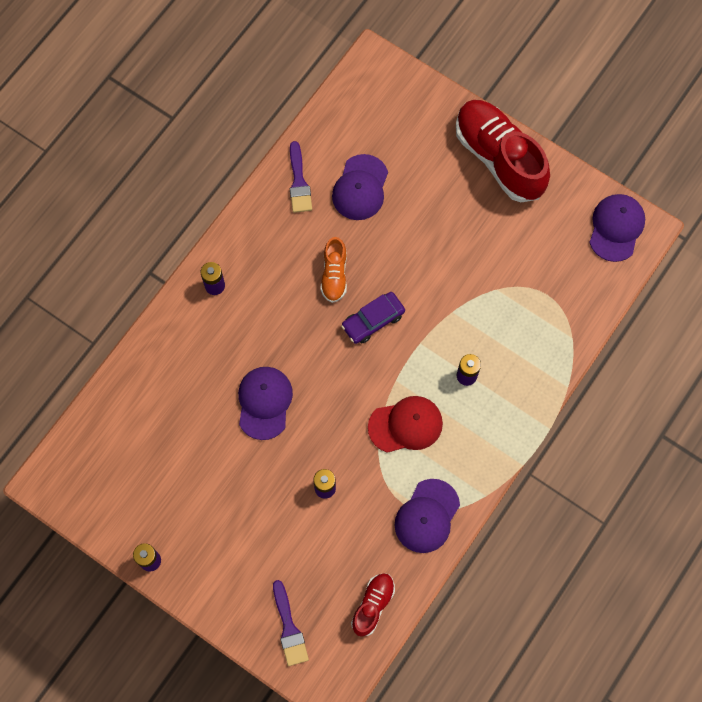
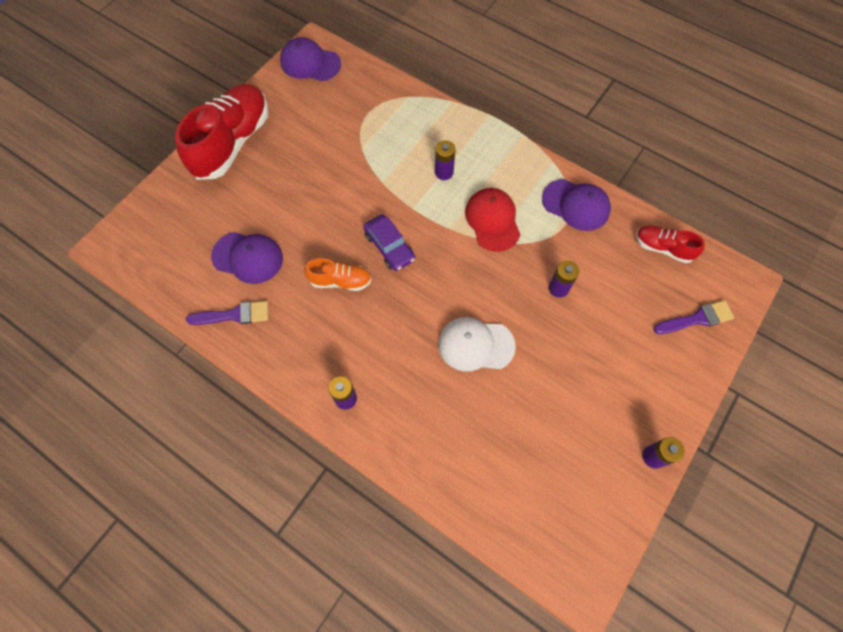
camera: 90 degrees left, 5 degrees down
purple cap [238,367,293,440] -> white cap [438,317,516,372]
red shoe [456,100,550,202] -> red shoe turned 150 degrees clockwise [175,84,269,180]

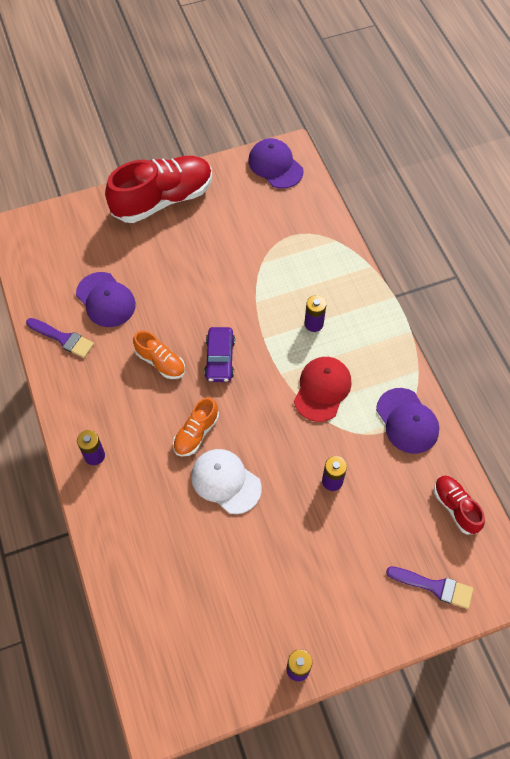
camera: 35 degrees right, 5 degrees down
none -> orange shoe [173,397,219,456]

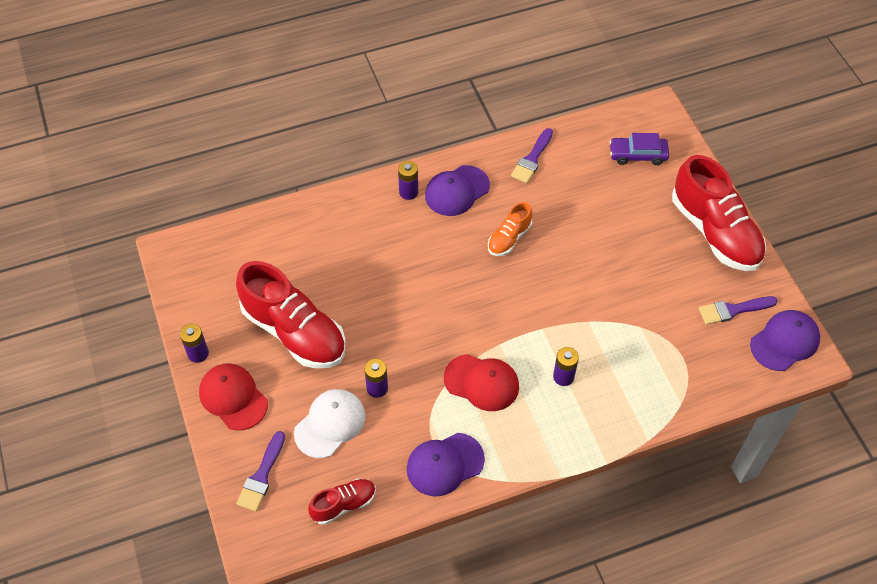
camera: 90 degrees right, 5 degrees down
purple cap [76,272,136,327] -> purple cap moved to [425,165,490,216]
orange shoe [173,397,219,456] -> none
white cap [191,449,262,514] -> white cap moved to [294,389,366,458]
purple car [204,327,235,382] -> purple car moved to [609,133,669,165]
none -> red cap [199,363,268,431]
none -> red shoe [236,261,346,369]
none -> purple brush [699,296,777,325]

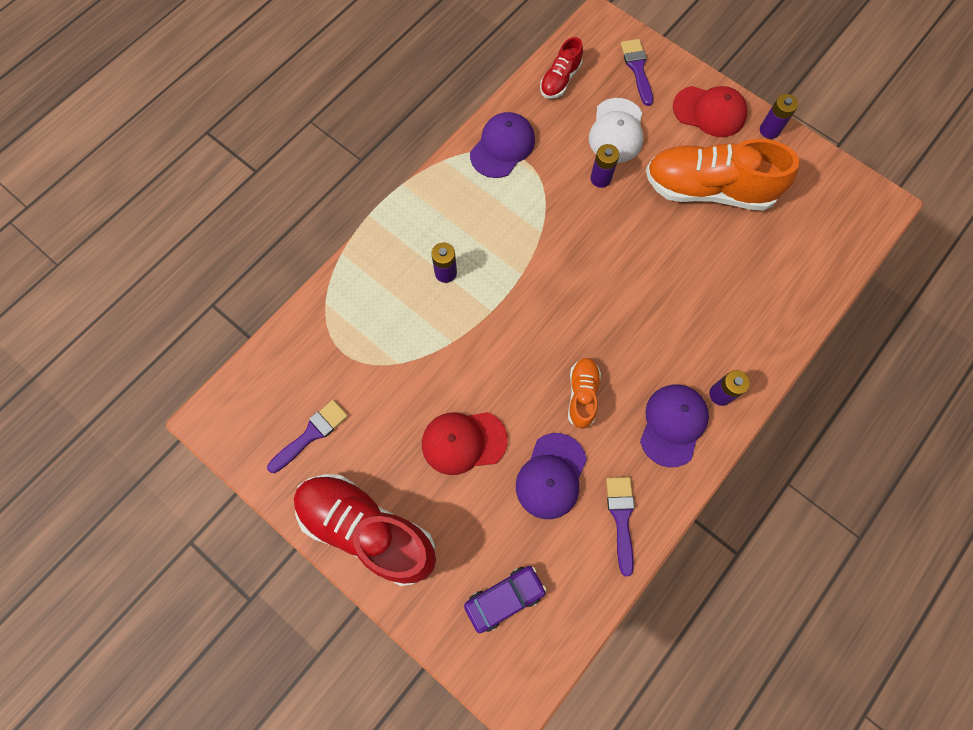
camera: 150 degrees right, 15 degrees up
red shoe [236,261,346,369] -> orange shoe [646,139,800,211]
red cap [444,354,519,411] -> red cap moved to [422,412,508,475]
purple cap [750,310,820,371] -> purple cap moved to [516,433,587,519]

